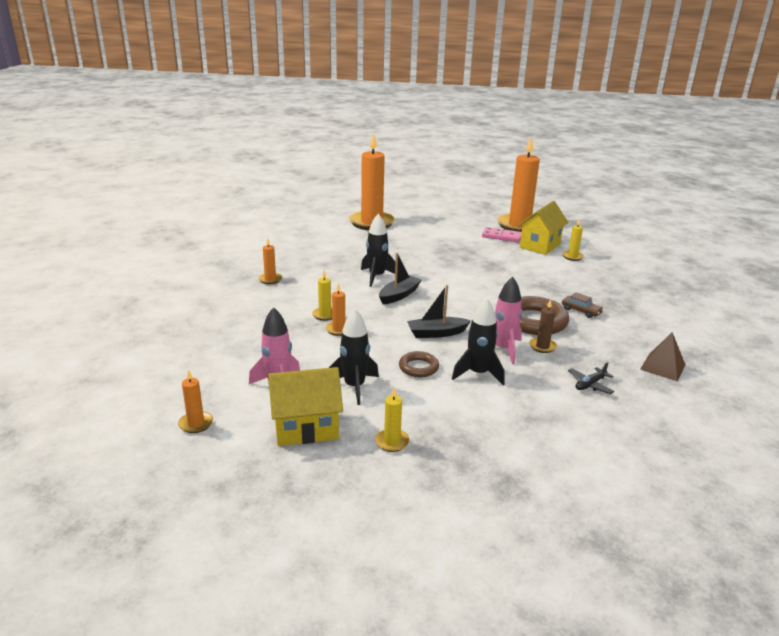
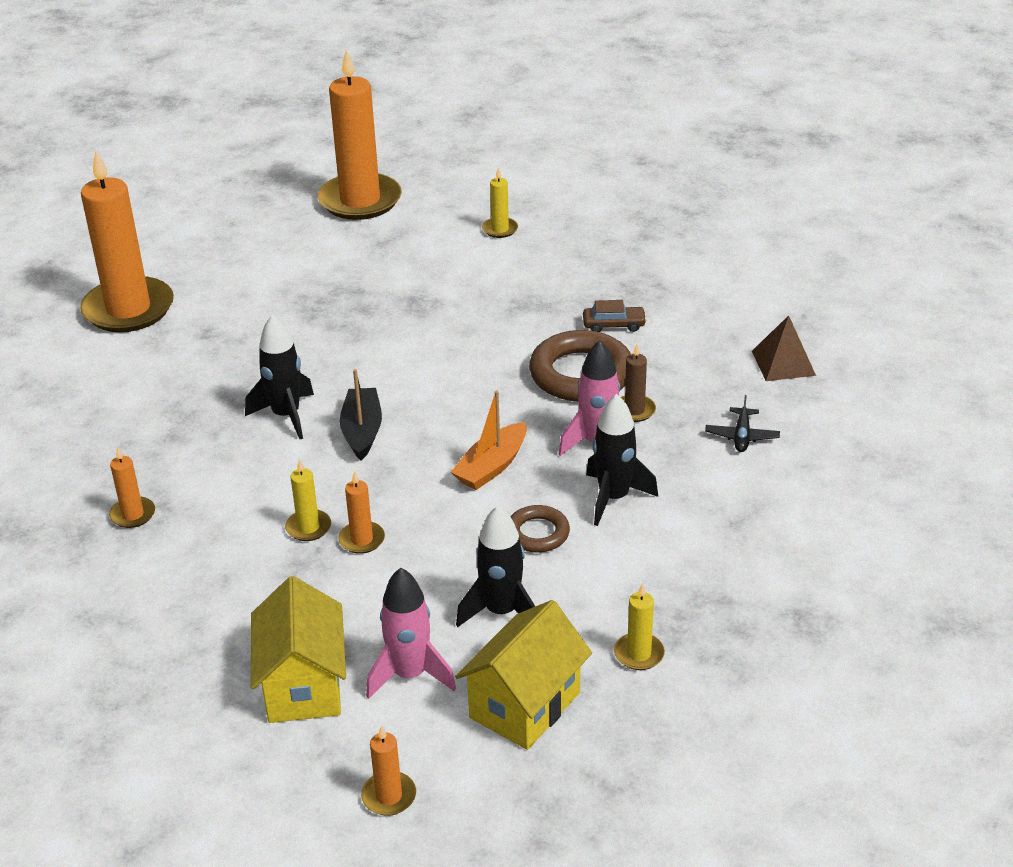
camera: 40 degrees left, 10 degrees up
black boat [407,285,471,338] -> orange boat [451,391,527,490]
pink domino [482,227,522,242] -> none
yellow house [518,201,568,255] -> yellow house moved to [251,576,346,723]

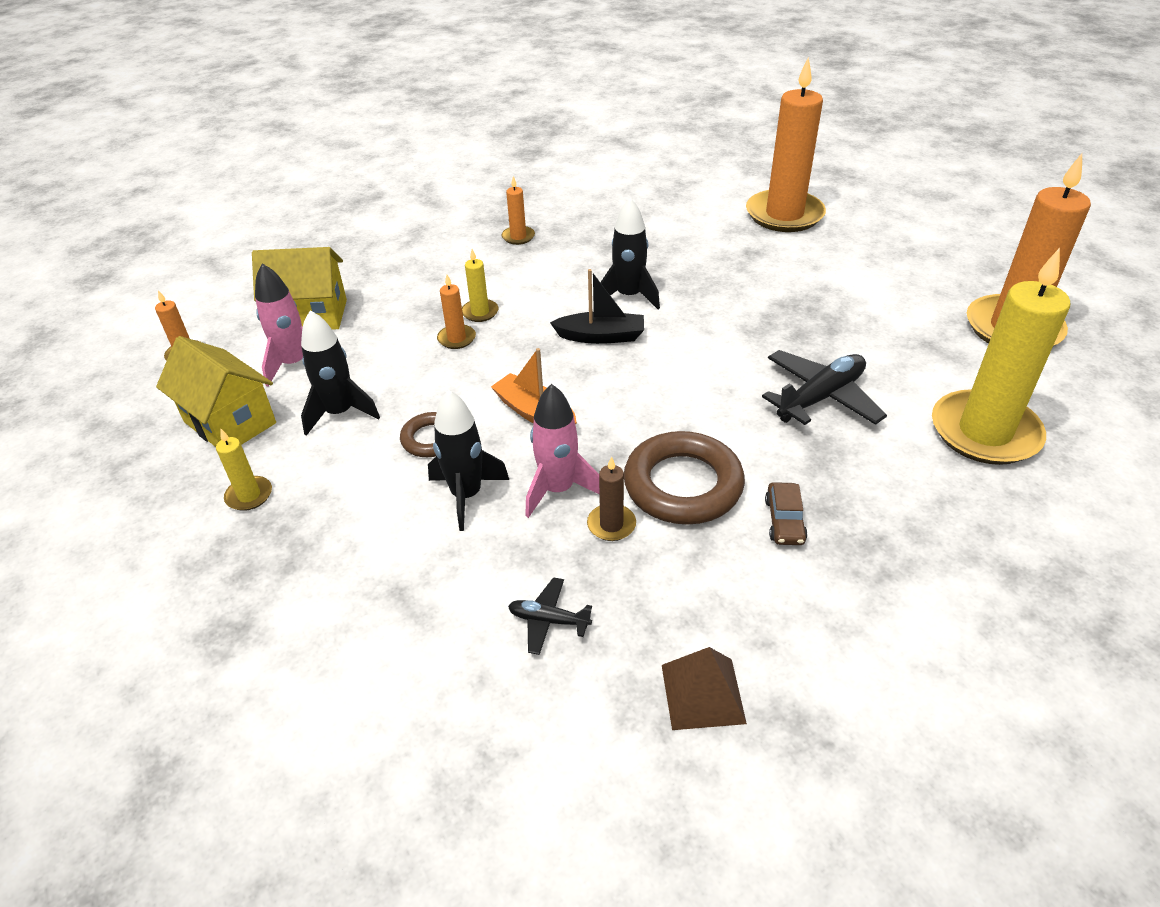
camera: 95 degrees right, 5 degrees up
yellow candle [482,167,518,238] -> yellow candle [932,248,1070,465], size x2.38
none -> black plane [762,350,887,425]

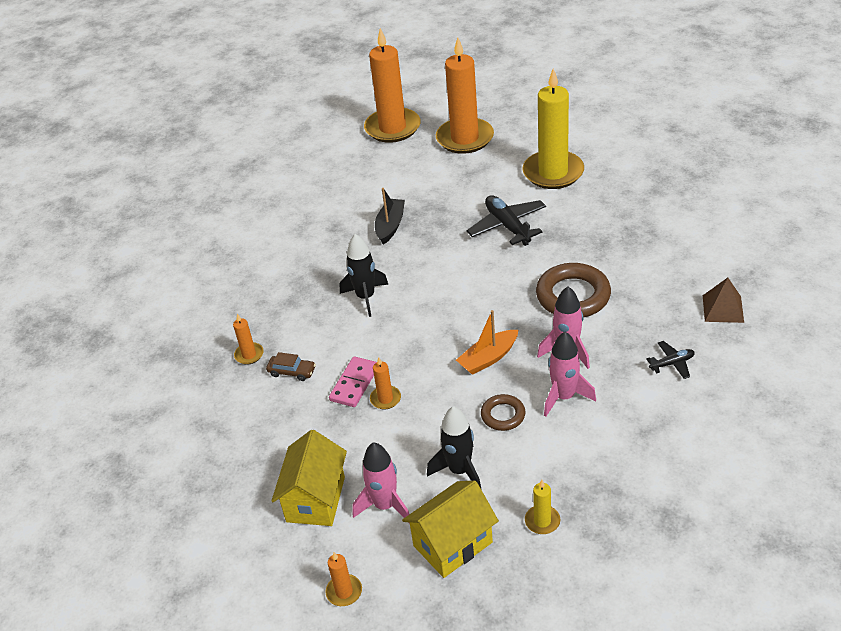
camera: 75 degrees left, 0 degrees up
black rocket [428,390,509,531] -> pink rocket [544,332,596,417]
yellow candle [462,249,499,322] -> pink domino [329,356,377,407]
black plane [508,577,592,655] -> black plane turned 135 degrees counterclockwise [646,341,695,379]
black boat [550,269,644,344] -> black boat moved to [375,188,405,245]
brown candle [587,456,636,541] -> none
orange candle [746,57,826,232] -> orange candle moved to [364,28,421,143]
brown car [765,482,807,545] -> brown car moved to [266,352,316,381]

